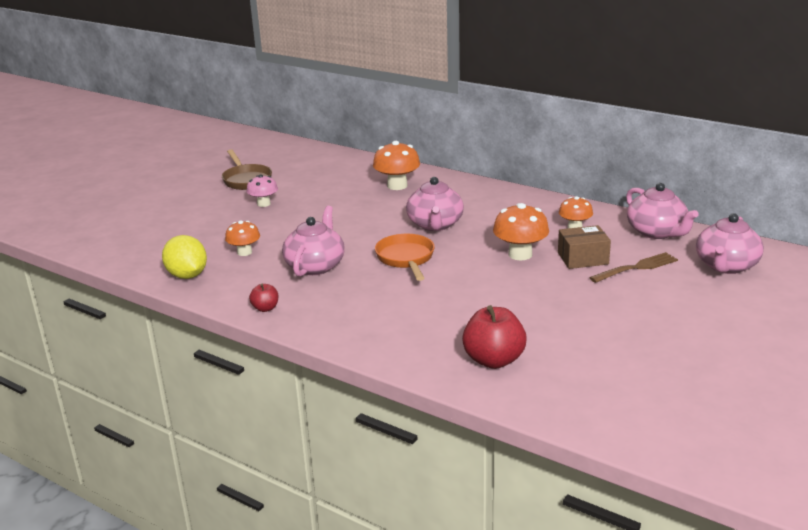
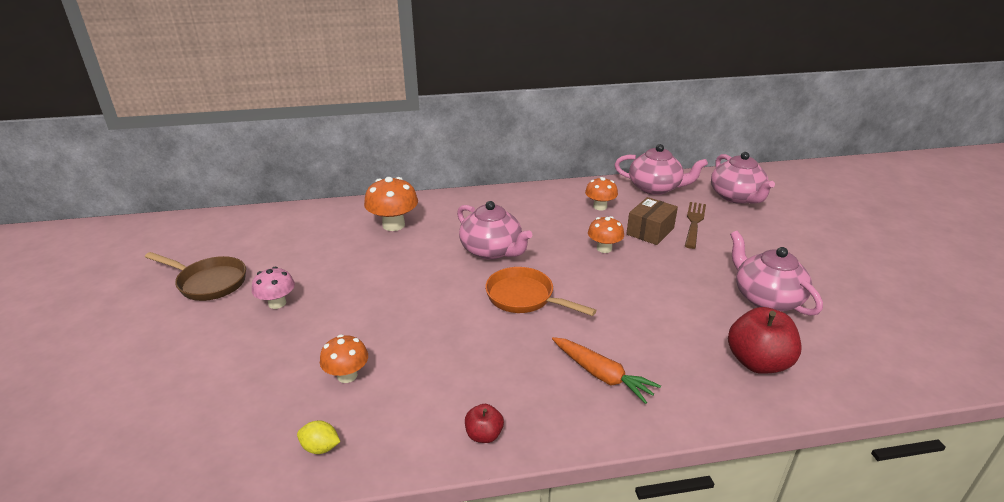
camera: 45 degrees left, 5 degrees up
yellow lemon [162,235,207,279] -> yellow lemon [297,420,340,454], size x0.51
pink teapot [282,206,345,277] -> pink teapot moved to [730,231,823,316]
orange mushroom [493,203,549,261] -> orange mushroom [588,216,624,253], size x0.64
none -> orange carrot [552,337,661,404]

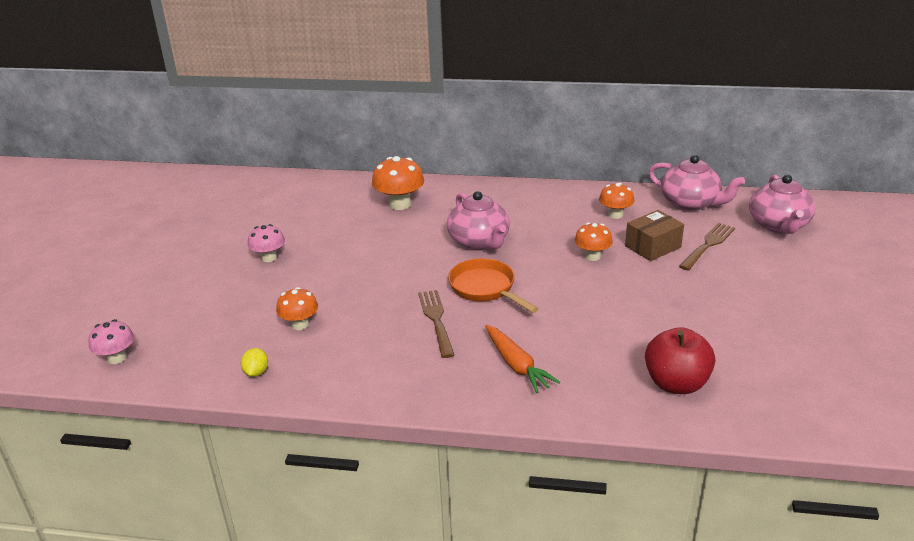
camera: 20 degrees right, 0 degrees up
brown pan [145,252,246,301] -> none
yellow lemon [297,420,340,454] -> yellow lemon turned 60 degrees clockwise [241,348,268,377]
red apple [465,404,504,443] -> none
pink teapot [730,231,823,316] -> none
none -> pink mushroom [88,319,134,364]
none -> brown fork [418,290,454,358]

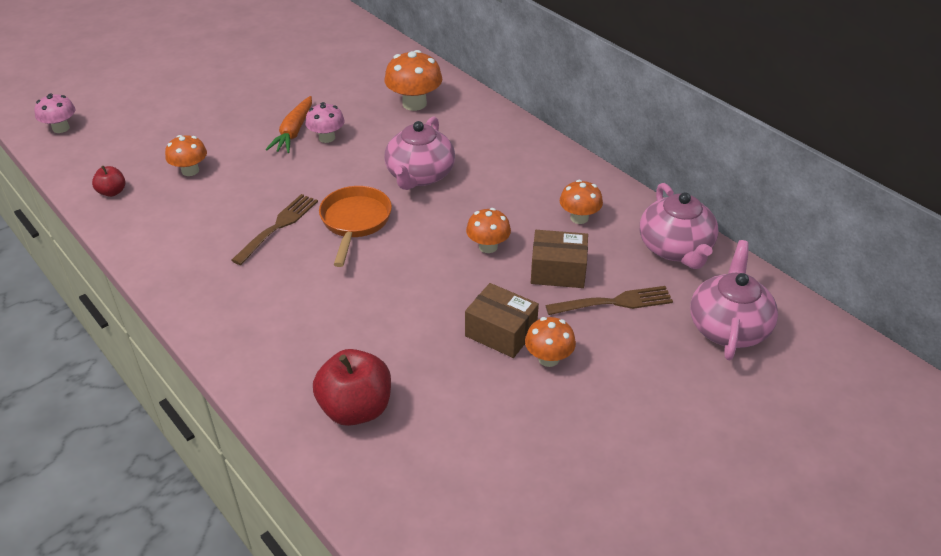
camera: 40 degrees right, 10 degrees up
yellow lemon [241,348,268,377] -> red apple [92,166,125,197]
pink mushroom [248,224,285,262] -> pink mushroom moved to [305,102,345,143]
orange carrot [485,325,560,393] -> orange carrot moved to [266,96,312,153]
pink teapot [749,174,815,234] -> pink teapot turned 150 degrees clockwise [690,240,778,360]
none -> brown box [465,283,539,358]
none -> orange mushroom [525,317,576,367]

